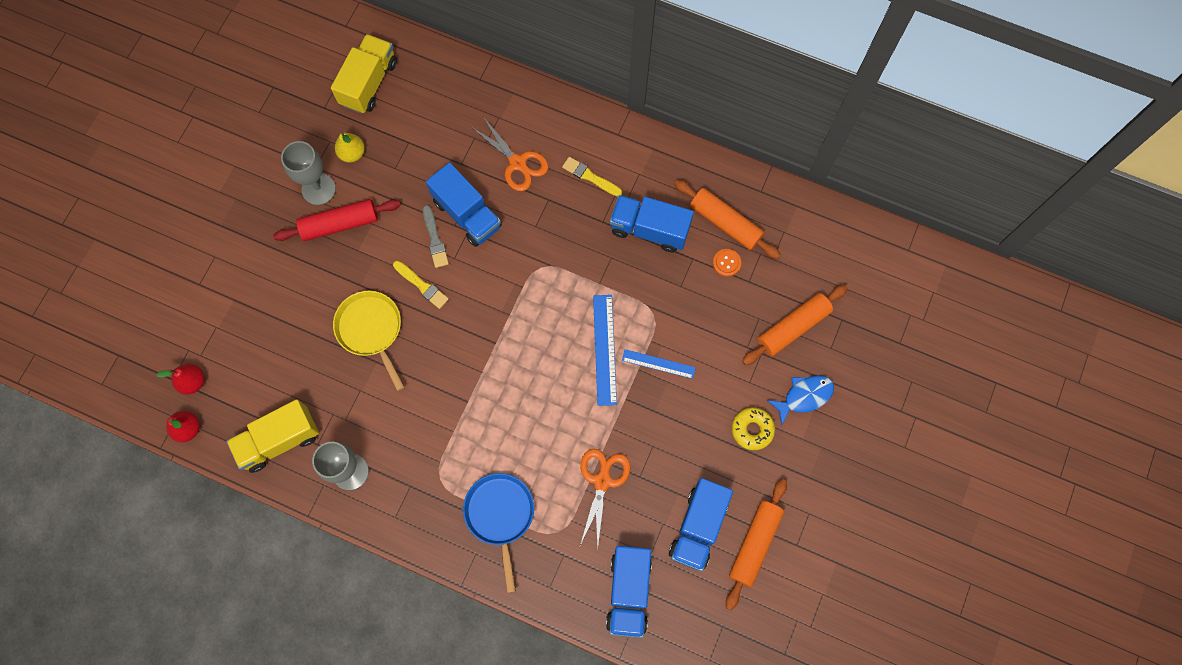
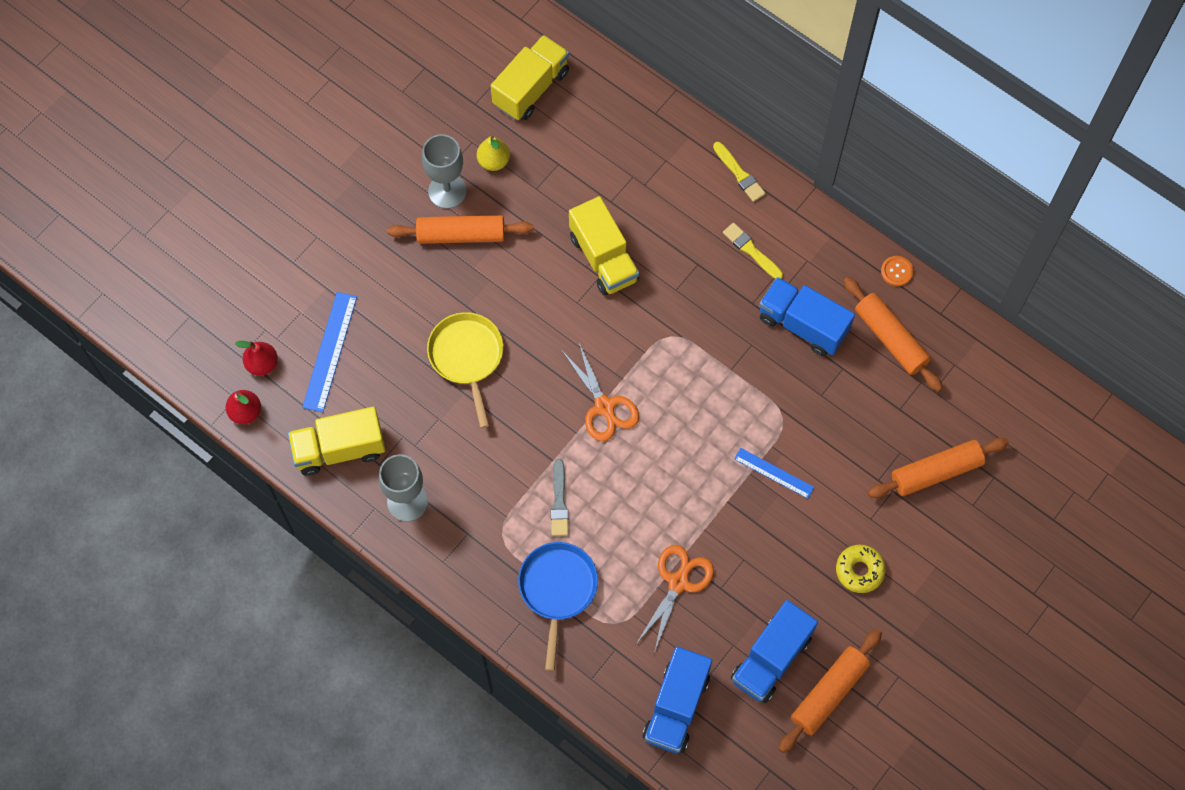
camera: 15 degrees right, 5 degrees down
red rolling pin [273,199,401,241] -> orange rolling pin [387,215,533,244]
yellow brush [393,261,449,309] -> yellow brush moved to [713,142,766,202]
grey brush [423,205,449,268] -> grey brush moved to [551,459,569,536]
blue truck [426,162,502,247] -> yellow truck [569,196,639,296]
orange scissors [471,117,549,191] -> orange scissors moved to [562,343,639,441]
blue ruler [593,295,617,406] -> blue ruler moved to [302,292,357,412]
orange button [713,249,741,277] -> orange button moved to [881,256,913,286]
blue fish [767,375,834,425] -> none

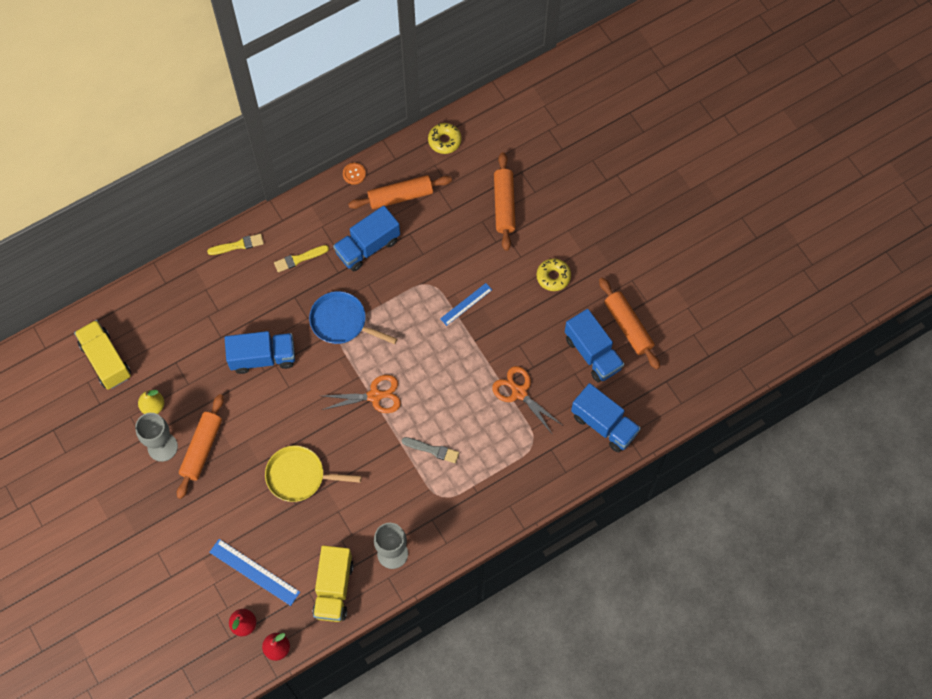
camera: 70 degrees left, 0 degrees up
blue pan [518,542,598,671] -> blue pan moved to [309,291,397,344]
yellow truck [569,196,639,296] -> blue truck [225,331,295,374]
none -> yellow donut [428,123,461,154]

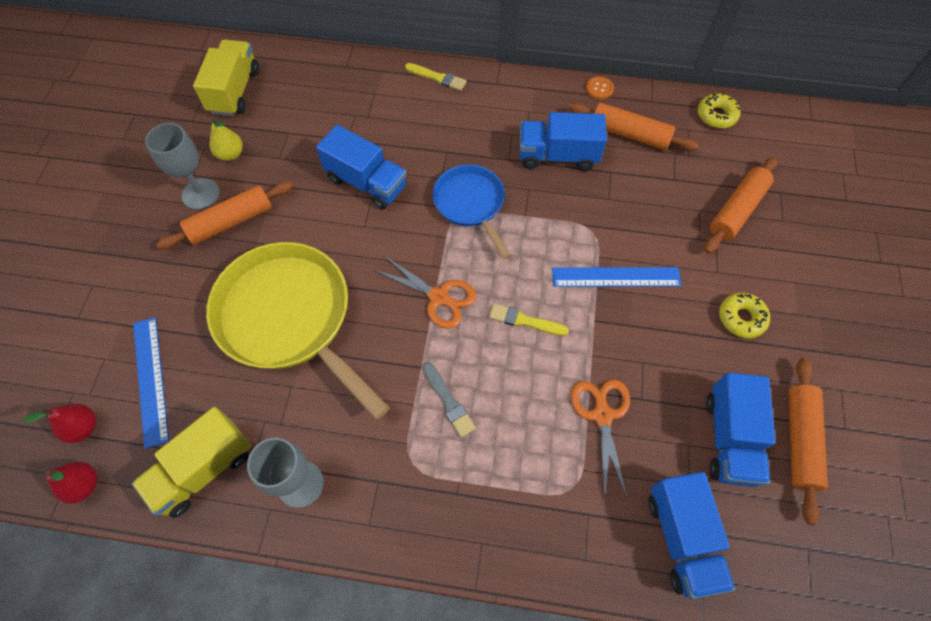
camera: 40 degrees right, 5 degrees down
yellow pan [265,446,361,502] -> yellow pan [206,242,390,420], size x1.76
yellow brush [274,245,329,272] -> yellow brush moved to [489,303,569,336]
blue ruler [440,283,492,326] -> blue ruler [552,267,682,287], size x1.56

